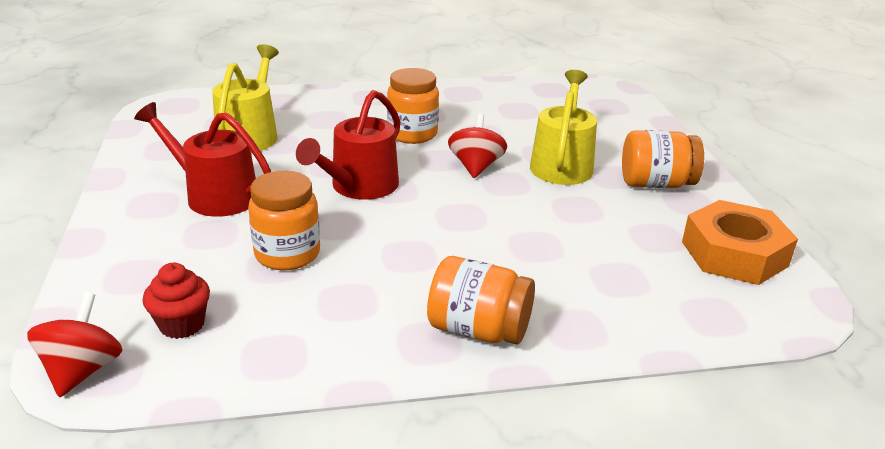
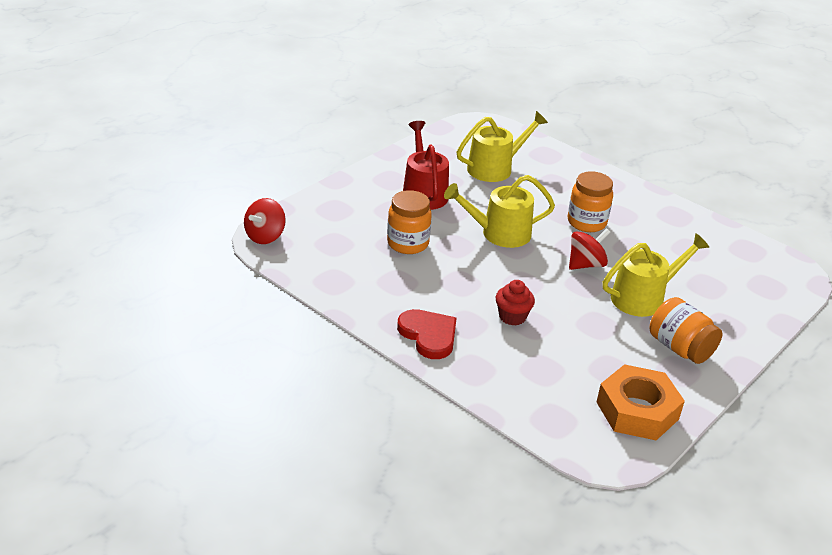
camera: 50 degrees right, 5 degrees up
red spinning top [27,292,123,397] -> red spinning top turned 150 degrees clockwise [244,198,286,244]
red cupcake [143,263,210,339] -> red cupcake moved to [496,280,535,326]
red watering can [296,90,401,200] -> yellow watering can [444,175,555,248]
orange jar [427,256,535,345] -> red heart [397,309,457,359]

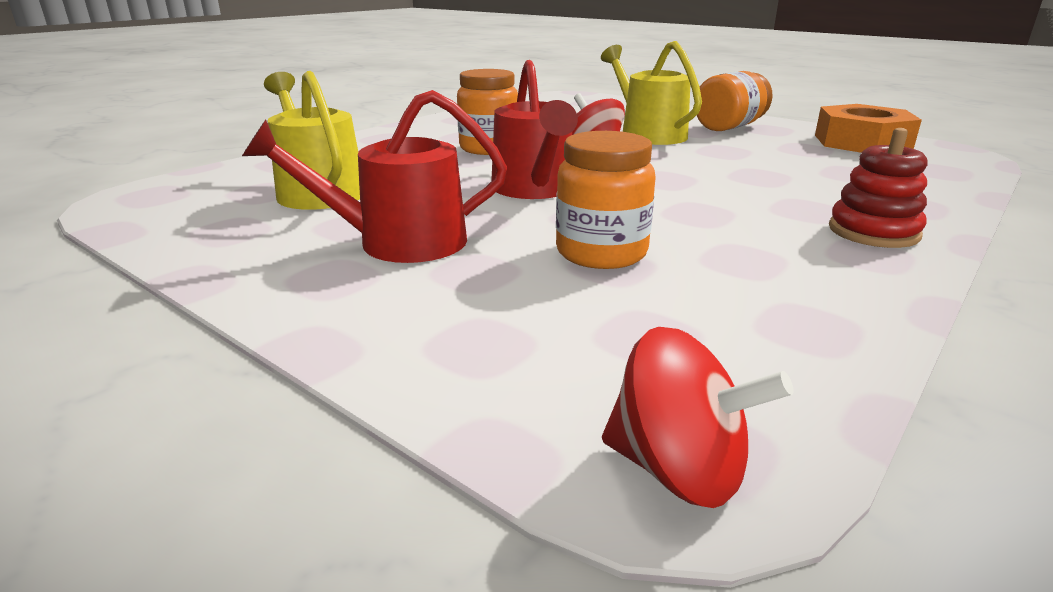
camera: 90 degrees left, 10 degrees down
red heart [397,309,457,359] -> red stacking toy [829,128,928,248]
yellow watering can [444,175,555,248] -> red watering can [491,60,578,199]
red cupcake [496,280,535,326] -> none

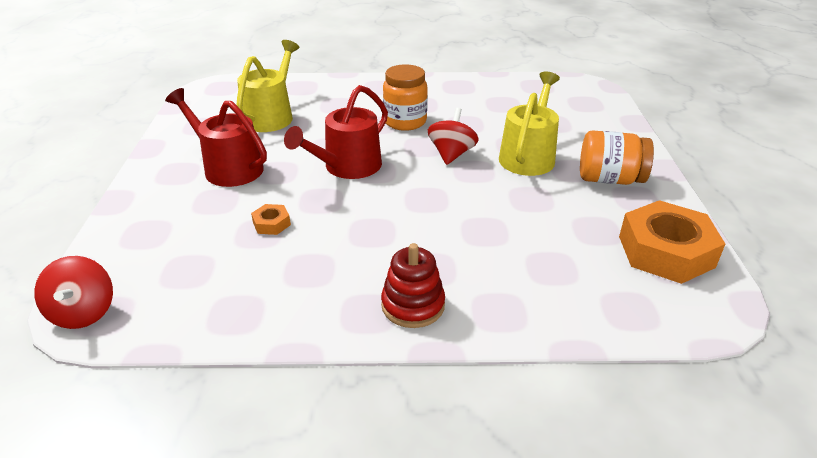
camera: 50 degrees right, 10 degrees up
orange jar [556,131,656,269] -> orange nut [251,204,291,235]

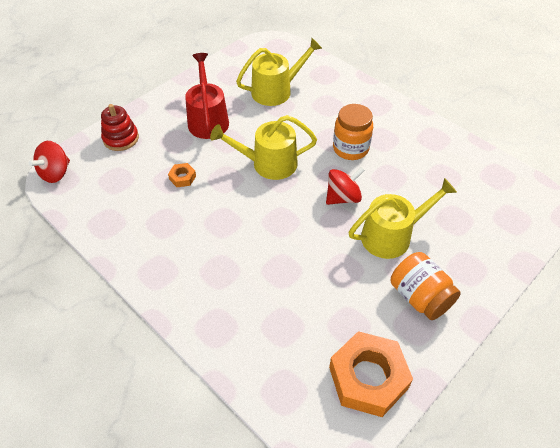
camera: 45 degrees right, 15 degrees up
red watering can [284,85,388,179] -> yellow watering can [210,115,317,180]
red stacking toy [381,243,445,328] -> red stacking toy moved to [101,104,139,151]

